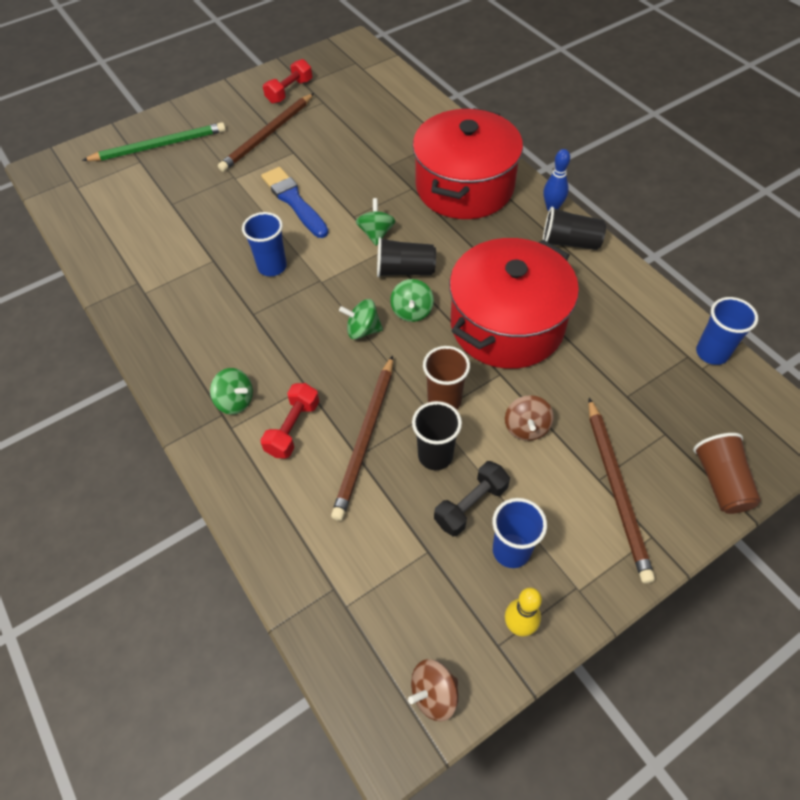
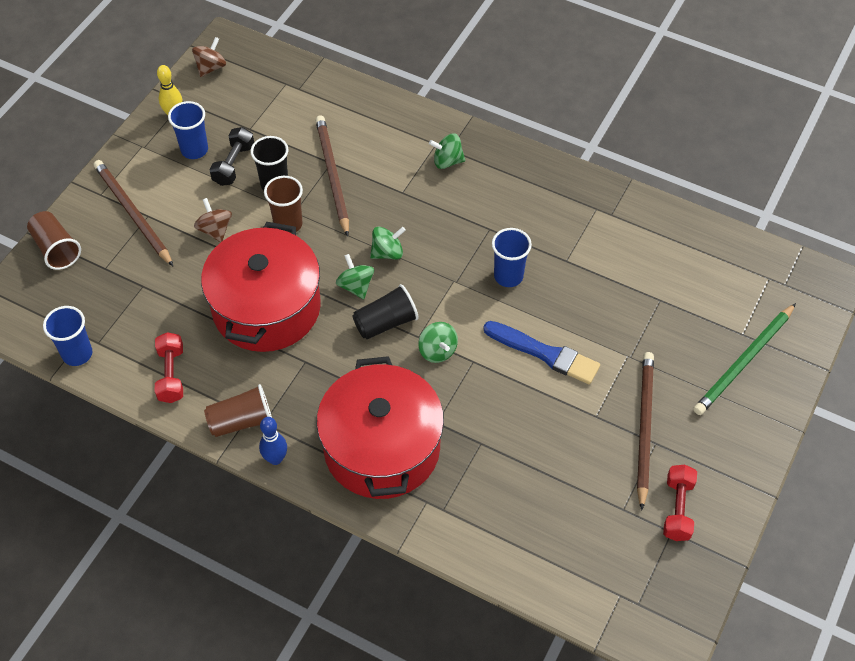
camera: 150 degrees right, 0 degrees up
red dumbbell [261,383,319,459] -> red dumbbell moved to [155,332,183,403]
black cup [543,206,606,250] -> brown cup [204,384,272,437]

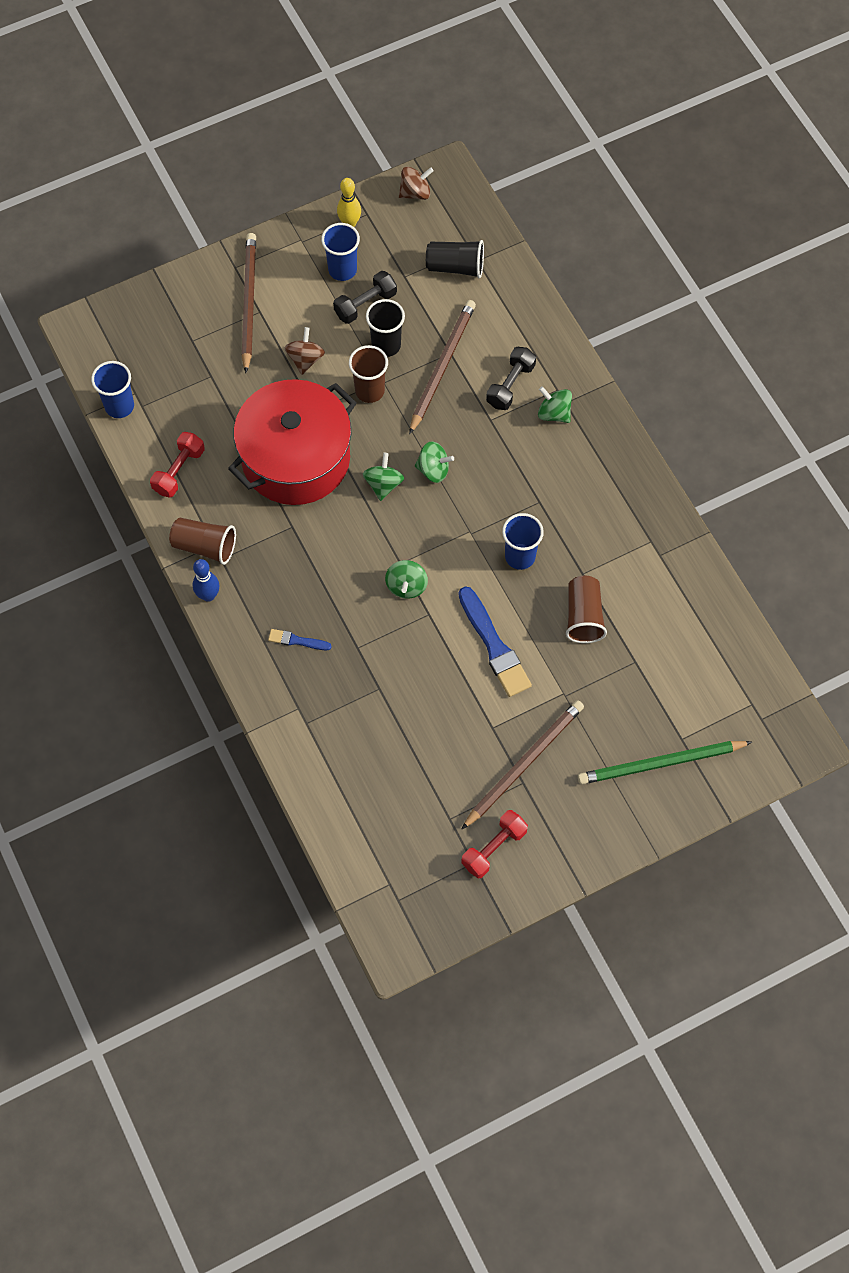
camera: 35 degrees right, 10 degrees up
brown cup [27,211,81,270] -> brown cup moved to [566,576,607,643]
red pot [316,356,444,499] -> blue brush [268,629,332,650]
black cup [353,284,419,339] -> black cup moved to [426,240,484,278]
none -> black dumbbell [486,347,536,410]

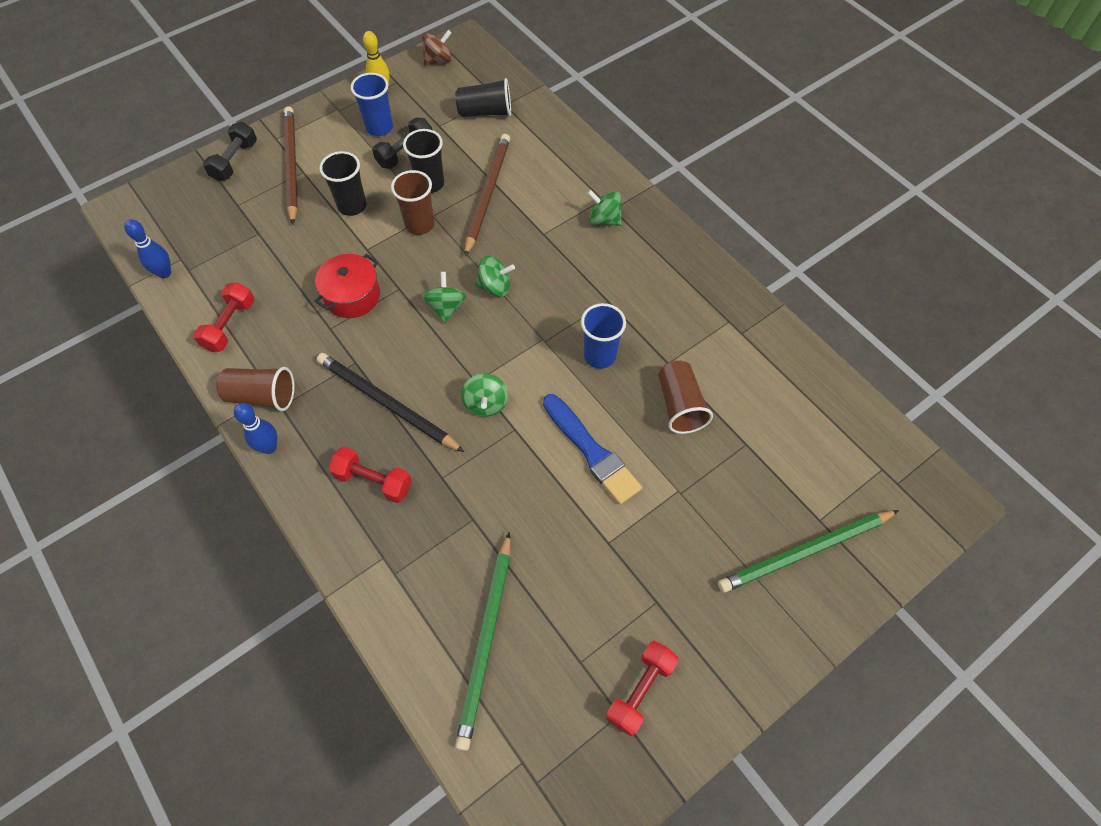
camera: 10 degrees left, 5 degrees down
blue cup [91,361,134,418] -> blue bowling pin [124,219,171,278]
red pot [228,379,357,505] -> red pot [315,254,380,318], size x0.50
blue brush [268,629,332,650] -> red dumbbell [328,446,412,503]
brown spinning top [285,327,325,375] -> black cup [319,151,366,216]
brown pencil [461,700,584,830] -> none
black dumbbell [486,347,536,410] -> black dumbbell moved to [203,122,257,181]
none -> black pencil [317,353,464,452]
none -> green pencil [455,532,510,751]

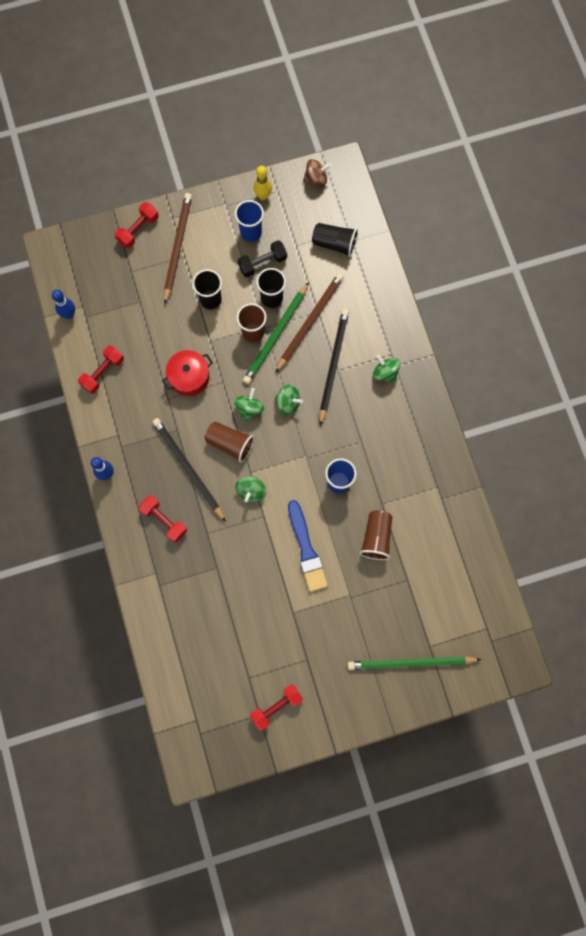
camera: 20 degrees right, 15 degrees up
black dumbbell [203,122,257,181] -> red dumbbell [115,202,159,248]
brown cup [216,367,295,411] -> brown cup moved to [205,422,254,463]
green pencil [455,532,510,751] -> green pencil moved to [243,282,309,384]
none -> black pencil [319,309,349,426]

